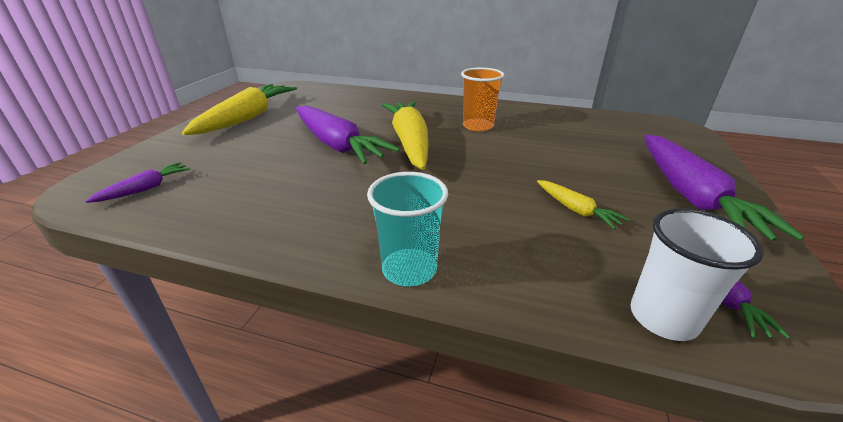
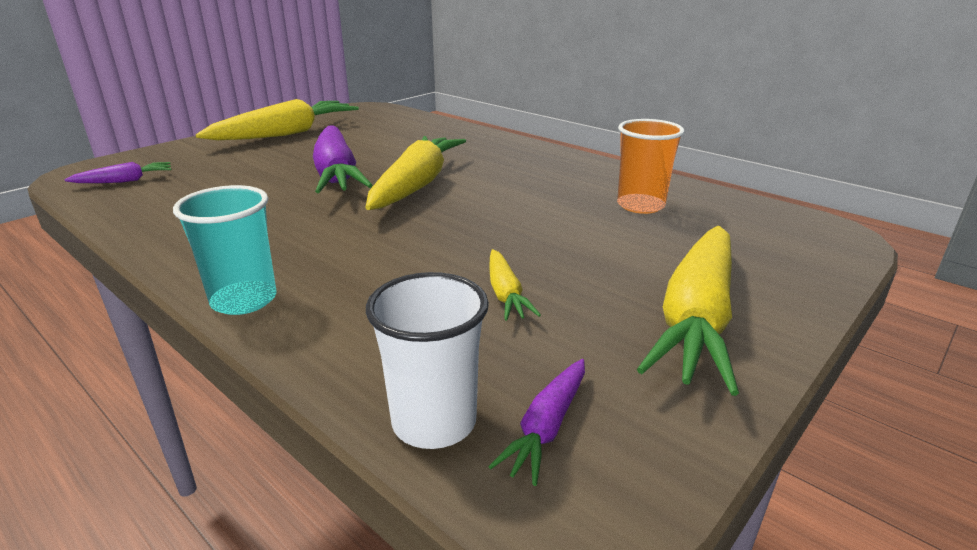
camera: 25 degrees right, 5 degrees down
orange cup [461,67,504,132] -> orange cup moved to [617,119,684,214]
purple carrot [644,135,805,241] -> yellow carrot [637,226,739,396]

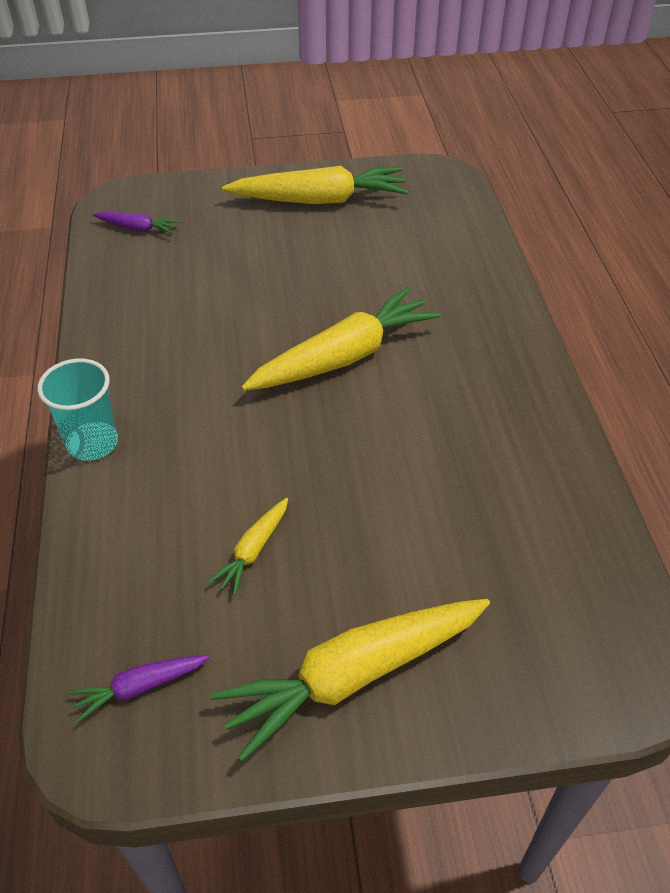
camera: 40 degrees right, 20 degrees up
purple carrot [313,125,372,193] -> none
white cup [366,272,489,449] -> none
orange cup [617,119,684,214] -> none

